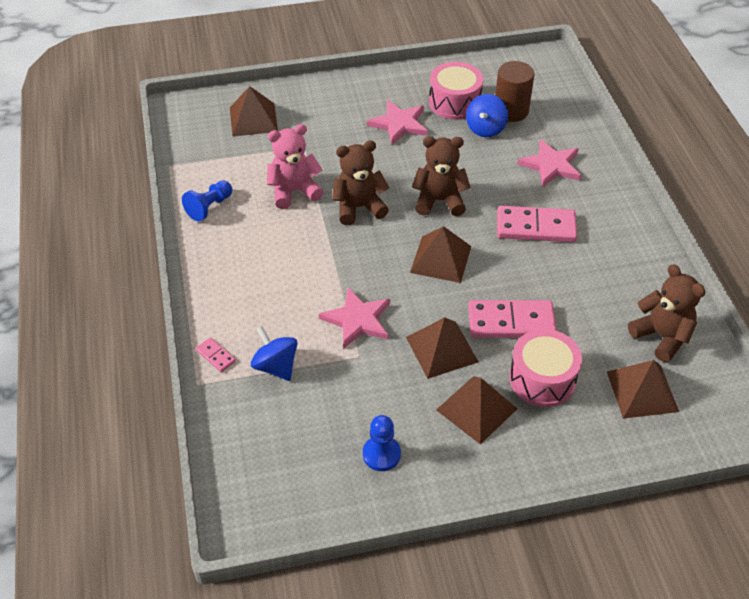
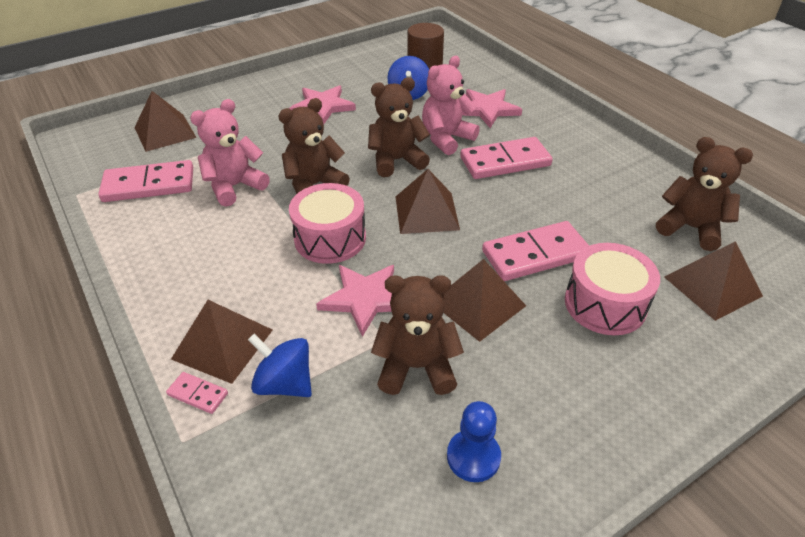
camera: 20 degrees left, 5 degrees down
blue pawn [182,180,232,221] -> none
pink drum [429,62,483,120] -> pink drum moved to [289,183,366,264]
brown pyramid [436,376,517,444] -> brown pyramid moved to [171,300,273,384]
none -> pink domino [98,160,193,202]
none -> brown teddy bear [371,275,464,395]
none -> pink teddy bear [422,56,480,155]

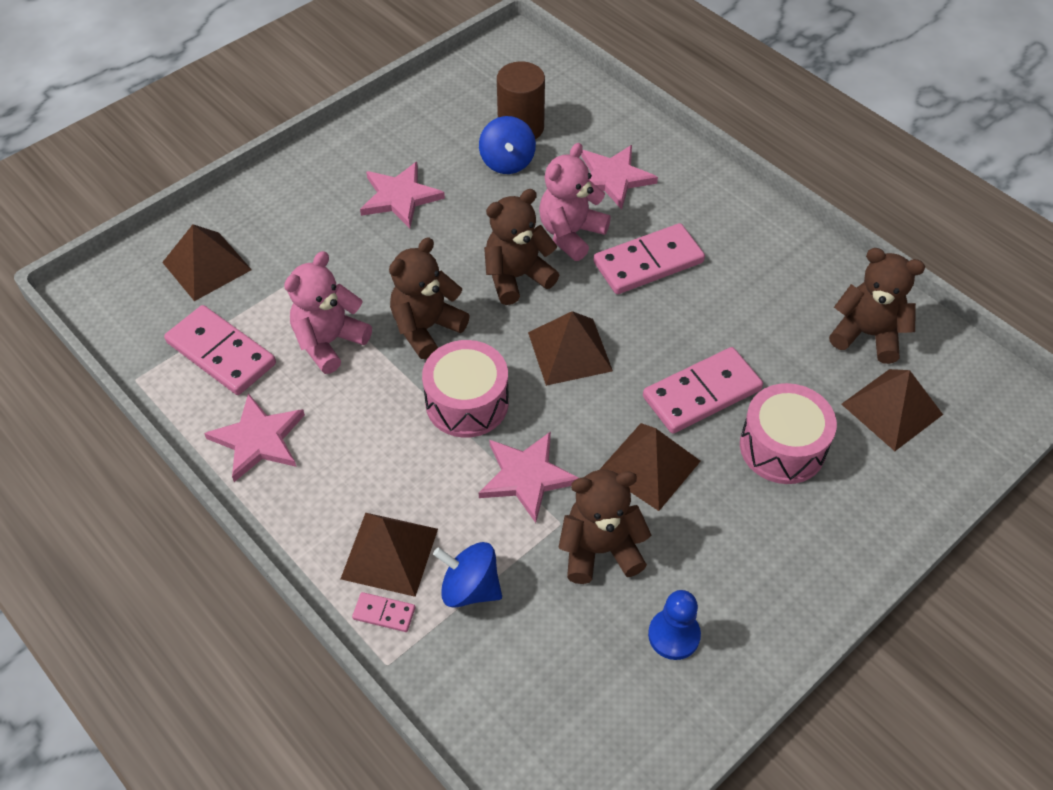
camera: 10 degrees left, 10 degrees up
pink domino [98,160,193,202] -> pink domino turned 60 degrees clockwise [164,305,276,395]
none -> pink star [204,393,305,482]

